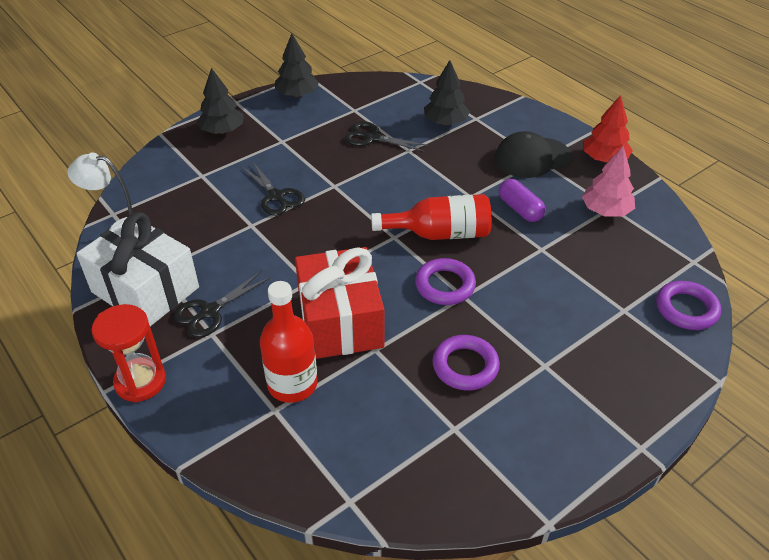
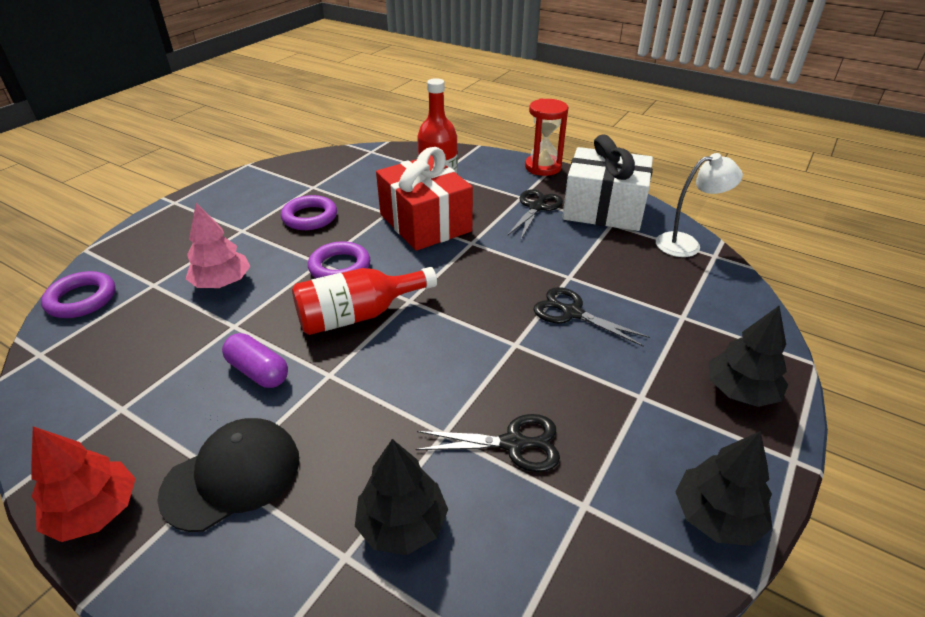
camera: 160 degrees right, 5 degrees down
pink tree [582,146,635,217] -> pink tree moved to [186,203,250,288]

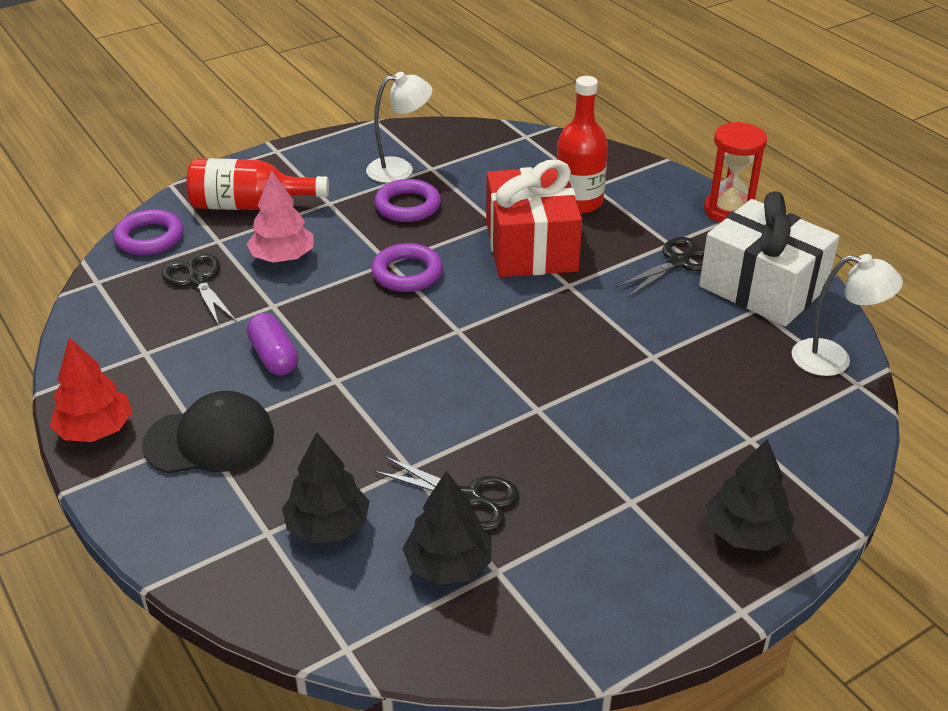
camera: 25 degrees right, 0 degrees up
red bottle [292,267,437,335] -> red bottle moved to [187,158,329,210]
black scissors [533,287,650,347] -> black scissors moved to [162,253,237,326]
black tree [675,431,772,546] -> black tree moved to [402,471,491,585]
none -> white lamp [366,72,432,183]

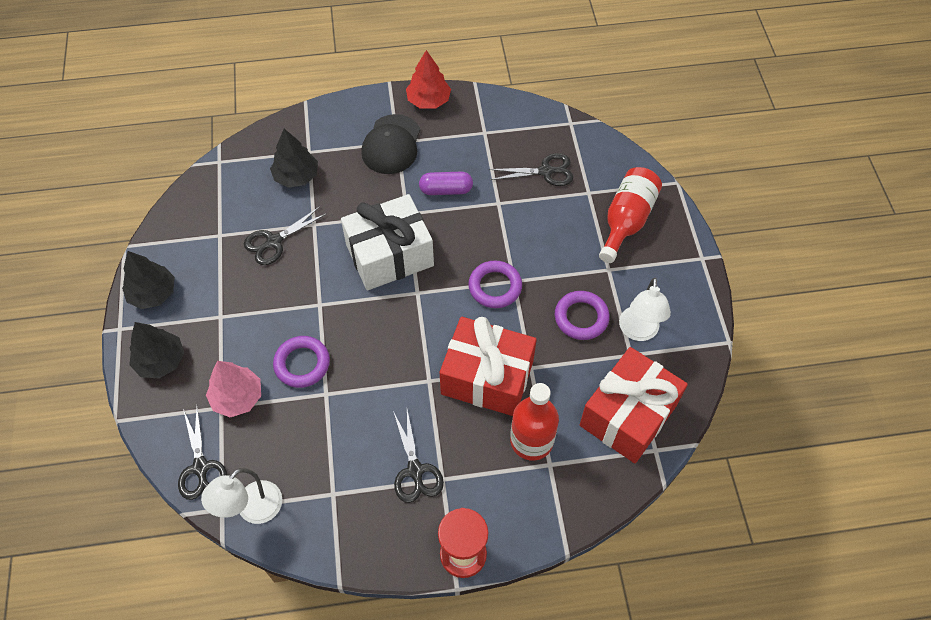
camera: 115 degrees right, 20 degrees up
purple ring [113,209,184,255] -> purple ring moved to [273,336,330,388]
pink tree [247,171,314,263] -> pink tree moved to [206,361,261,417]
black tree [402,471,491,585] -> black tree moved to [122,251,175,309]
white gift [699,191,839,326] -> white gift moved to [341,194,434,290]
none -> black scissors [178,407,227,500]
none -> red gift [580,347,688,463]

